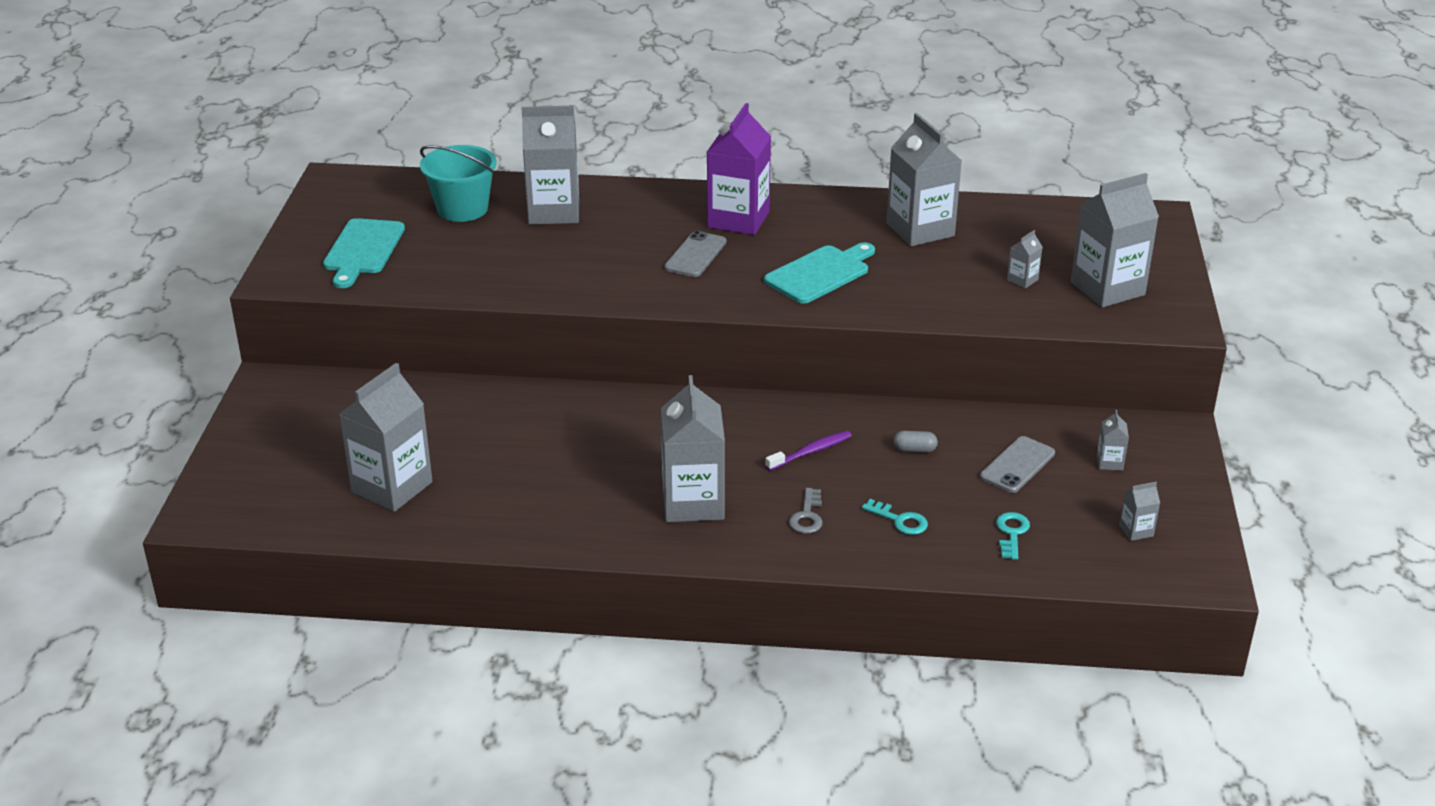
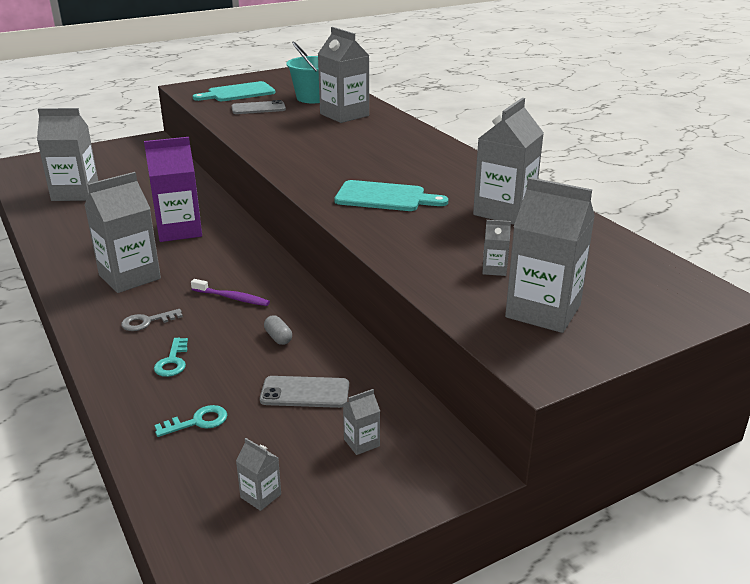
camera: 55 degrees right, 5 degrees down
grey phone [664,231,726,277] -> grey phone moved to [232,100,286,114]
purple carton [707,103,771,235] -> purple carton moved to [144,137,202,242]

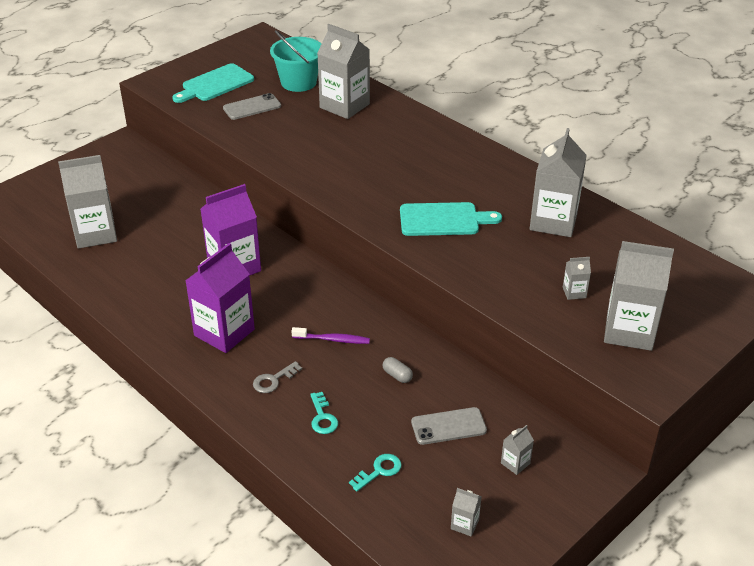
camera: 15 degrees left, 10 degrees up
grey carton [84,172,161,293] -> purple carton [185,243,255,353]

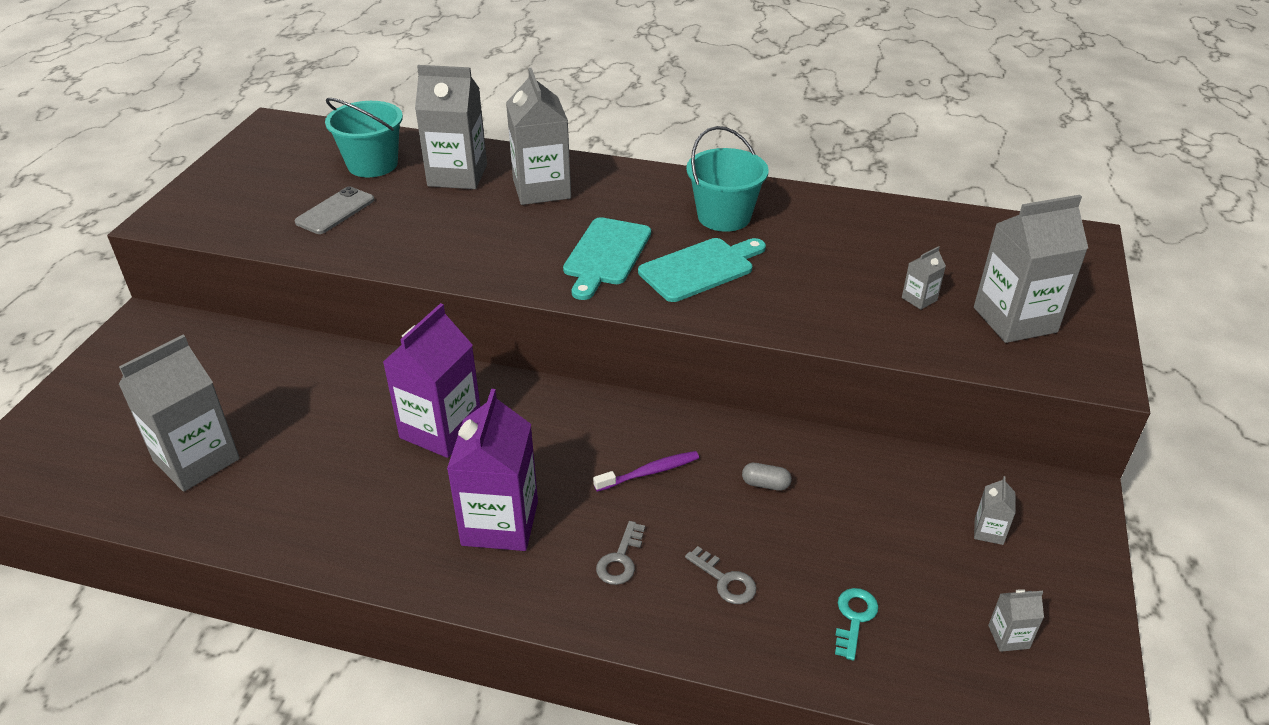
camera: 30 degrees left, 0 degrees up
turquoise cutting board [172,63,254,103] -> turquoise cutting board moved to [563,217,651,300]
turquoise key [310,392,338,434] -> grey key [685,546,756,604]
grey phone [411,407,487,445] -> none
grey carton [530,128,587,237] -> grey carton moved to [506,68,571,205]
none -> turquoise bucket [686,126,769,232]

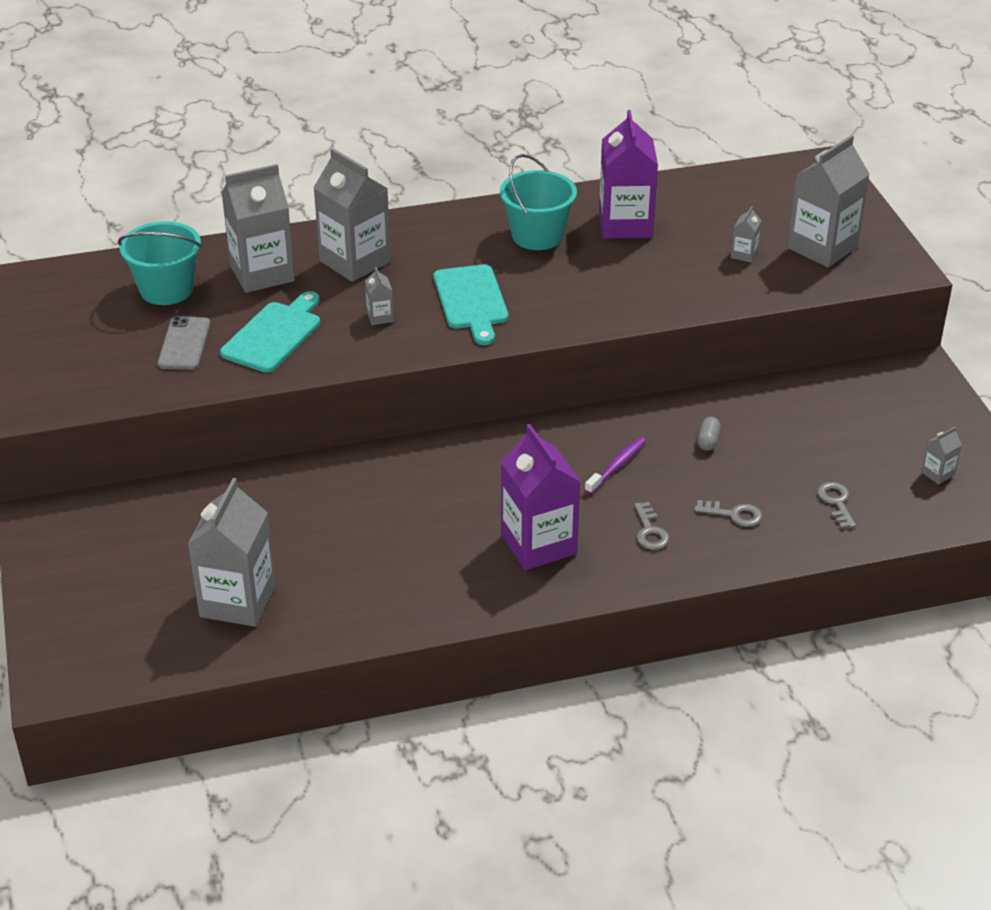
camera: 30 degrees left, 0 degrees up
purple carton [383,303,480,458] -> purple carton moved to [599,110,658,239]
turquoise cutting board [638,238,766,302] -> turquoise cutting board moved to [220,291,320,372]
grey capsule [742,463,791,491] -> grey capsule turned 60 degrees counterclockwise [697,417,721,451]
turquoise key [835,588,878,661] -> grey key [817,482,856,528]
grey carton [974,476,1015,545] -> grey carton moved to [365,267,394,325]

